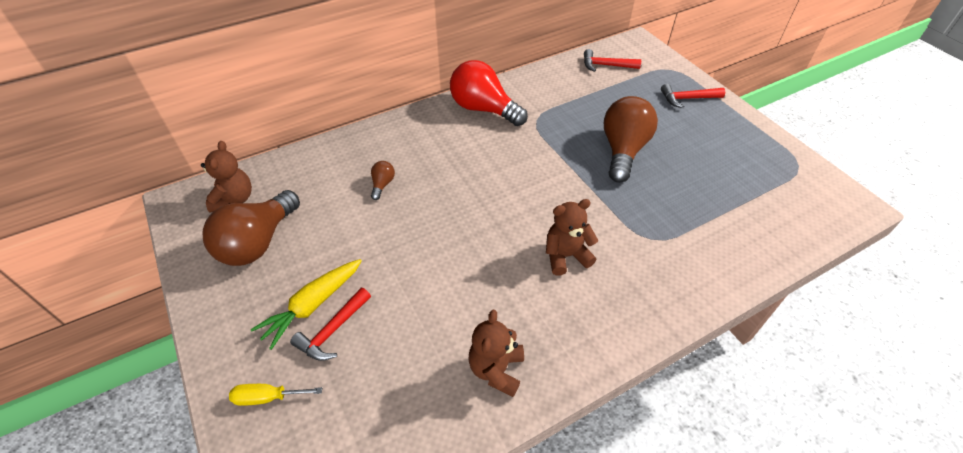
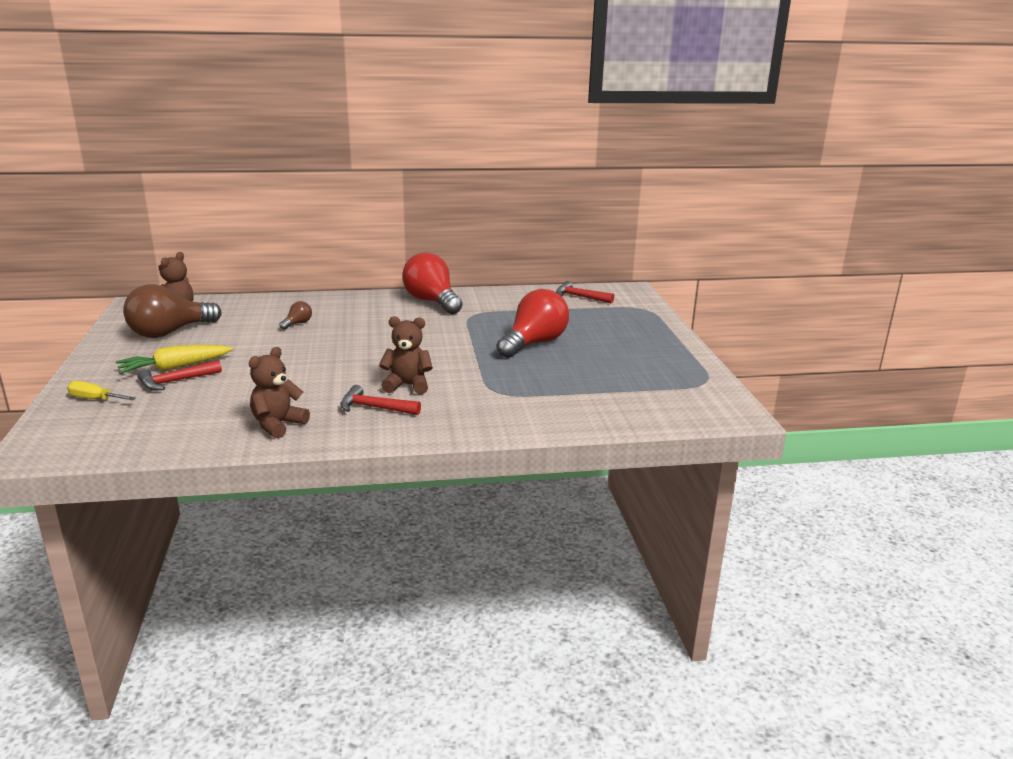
camera: 20 degrees right, 25 degrees down
brown light bulb [604,96,658,183] -> red light bulb [496,289,569,358]
red hammer [661,84,725,108] -> red hammer moved to [340,385,421,415]

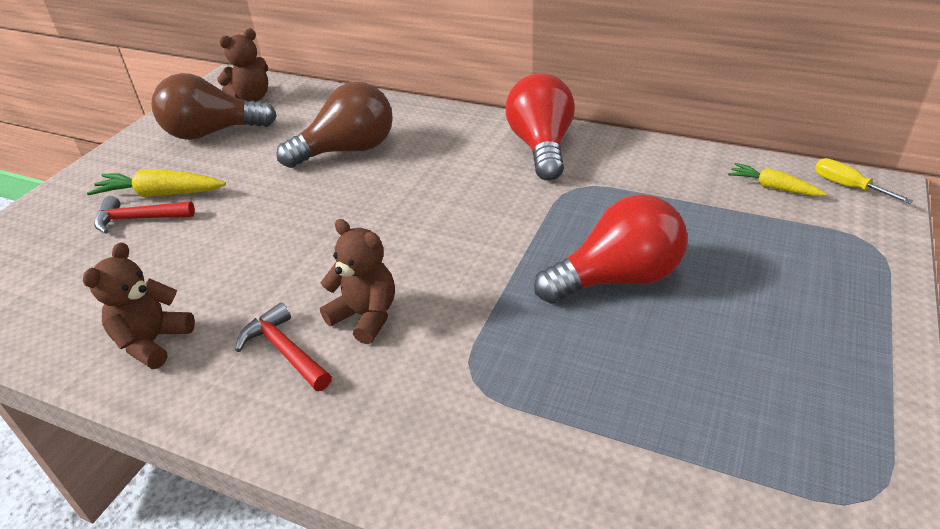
camera: 35 degrees right, 15 degrees up
yellow screwdriver [67,381,136,400] -> yellow screwdriver moved to [815,158,913,204]
brown teddy bear [249,347,310,439] -> brown teddy bear turned 45 degrees counterclockwise [83,242,195,369]
brown light bulb [279,301,312,330] -> brown light bulb [276,81,393,168], size x2.32
red hammer [556,281,614,304] -> yellow carrot [728,163,826,196]

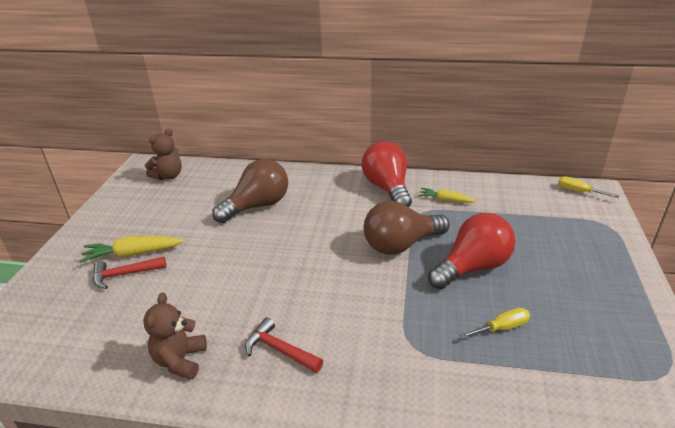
camera: 15 degrees left, 5 degrees down
brown light bulb [152,73,277,140] -> brown light bulb moved to [364,201,449,255]
brown teddy bear [320,219,395,344] -> none
yellow carrot [728,163,826,196] -> yellow carrot moved to [418,188,477,203]
none -> yellow screwdriver [460,308,530,339]

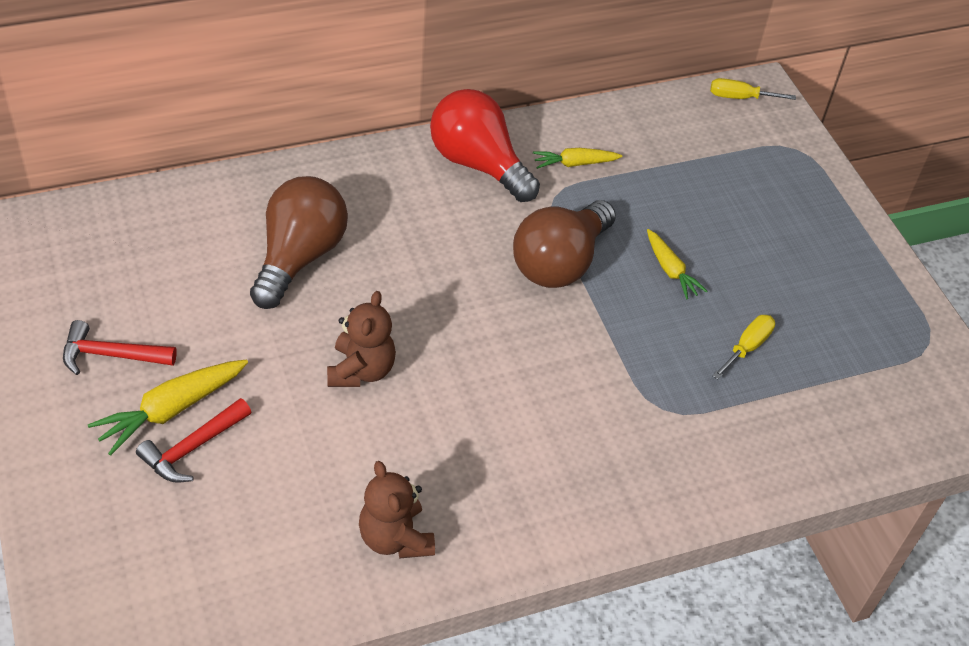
camera: 35 degrees left, 15 degrees up
brown teddy bear [145,129,182,180] -> brown teddy bear moved to [327,291,396,387]
red hammer [245,317,323,373] -> red hammer moved to [63,320,177,375]
red light bulb [428,213,516,289] -> yellow carrot [647,229,707,300]

